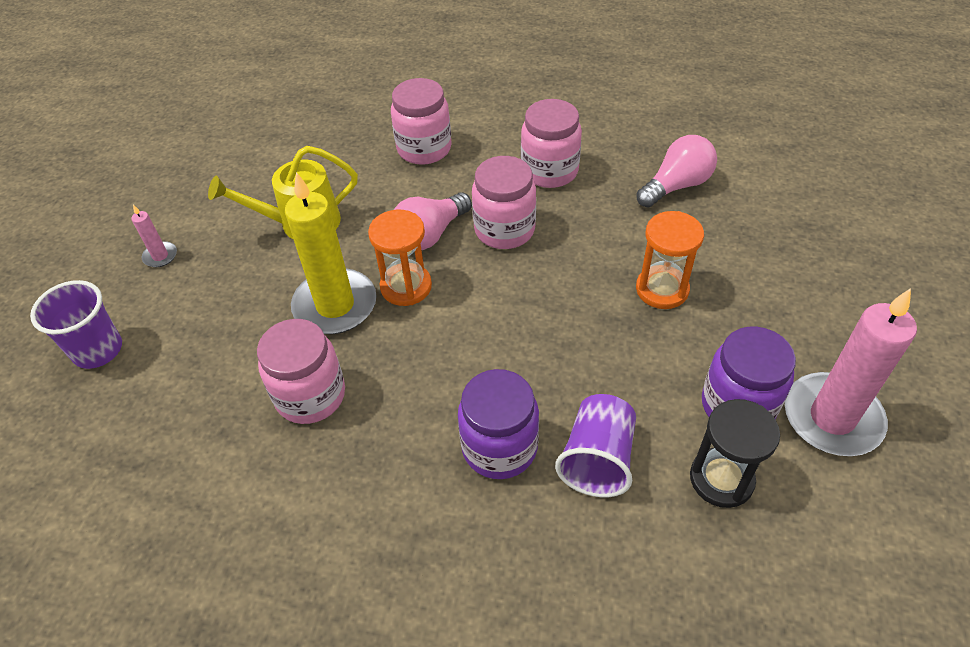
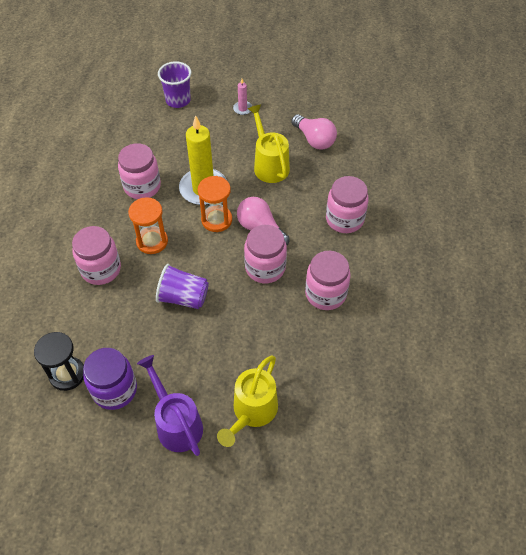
camera: 85 degrees right, 5 degrees up
purple jar [458,369,539,479] -> pink jar [72,226,121,285]
purple cup [555,394,636,498] -> purple cup moved to [156,264,209,309]
pink light bulb [636,135,717,208] -> pink light bulb moved to [291,114,337,150]
orange hourglass [636,211,704,309] -> orange hourglass moved to [128,197,168,254]
pink candle [785,288,917,456] -> none
none -> purple watering can [137,355,203,456]
none -> yellow watering can [217,355,278,447]

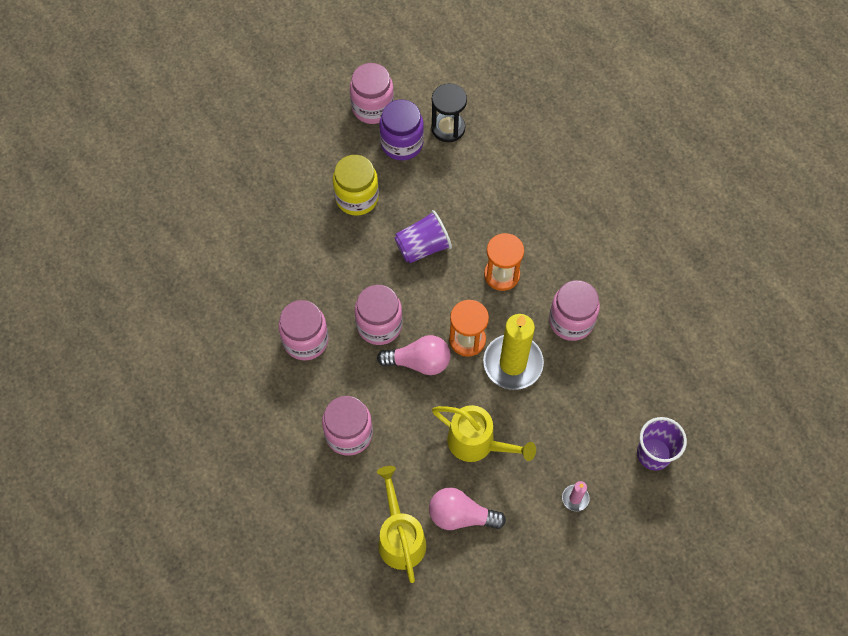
camera: 140 degrees right, 10 degrees up
pink jar [72,226,121,285] -> pink jar moved to [350,63,394,124]
purple watering can [137,355,203,456] -> none
yellow watering can [217,355,278,447] -> yellow watering can moved to [377,466,426,583]
none -> yellow jar [333,155,379,216]

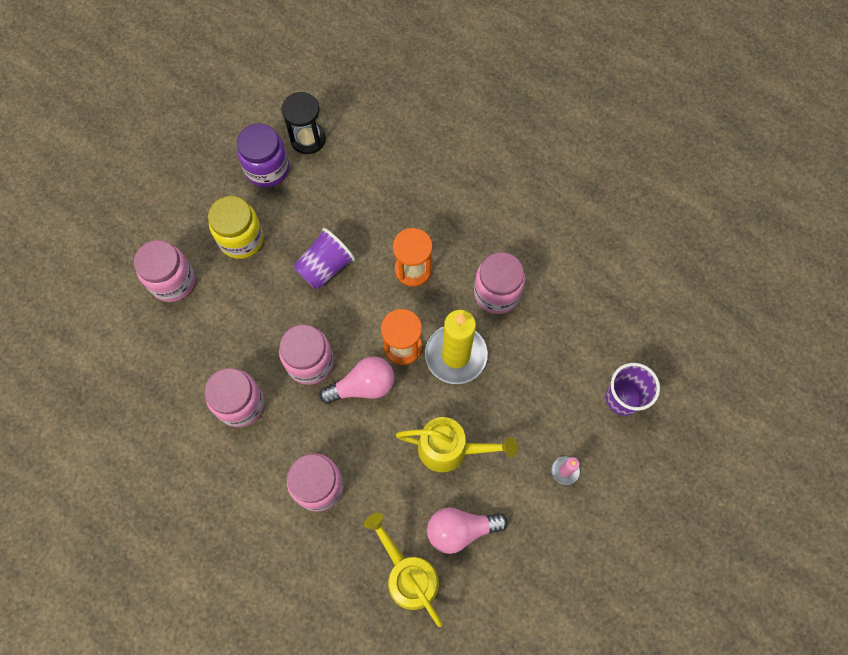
camera: 20 degrees left, 5 degrees up
pink jar [350,63,394,124] -> pink jar moved to [134,240,195,302]

